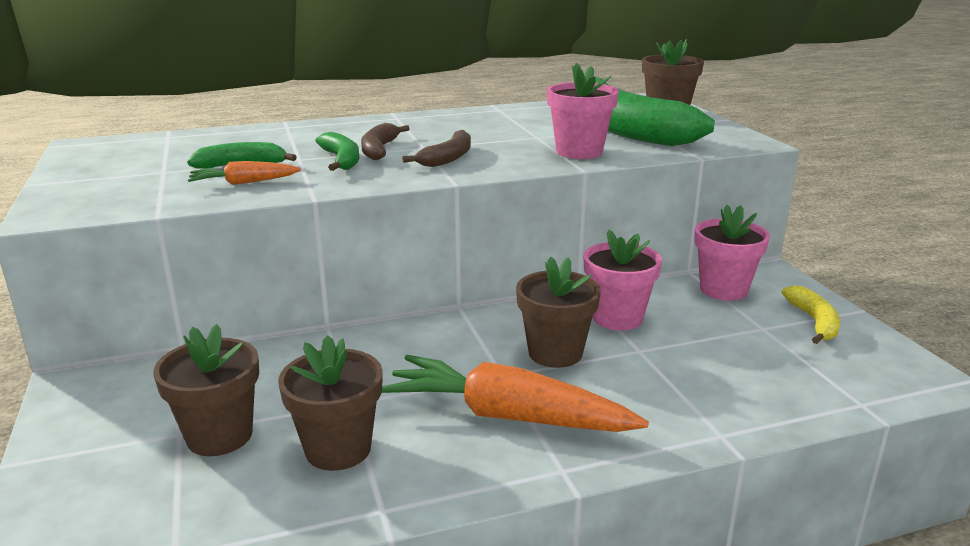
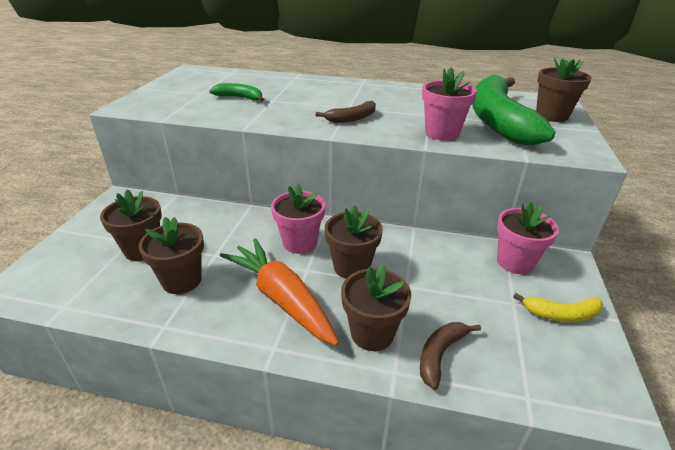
camera: 30 degrees right, 10 degrees up
orange carrot [188,161,301,185] -> none
green banana [315,132,359,171] -> none
brown banana [361,123,410,160] -> brown banana moved to [420,322,481,390]
pink flower pot [584,230,662,331] -> pink flower pot moved to [271,184,325,254]
yellow banana [782,286,840,344] -> yellow banana turned 60 degrees clockwise [513,293,603,322]
none -> brown flower pot [341,264,412,351]

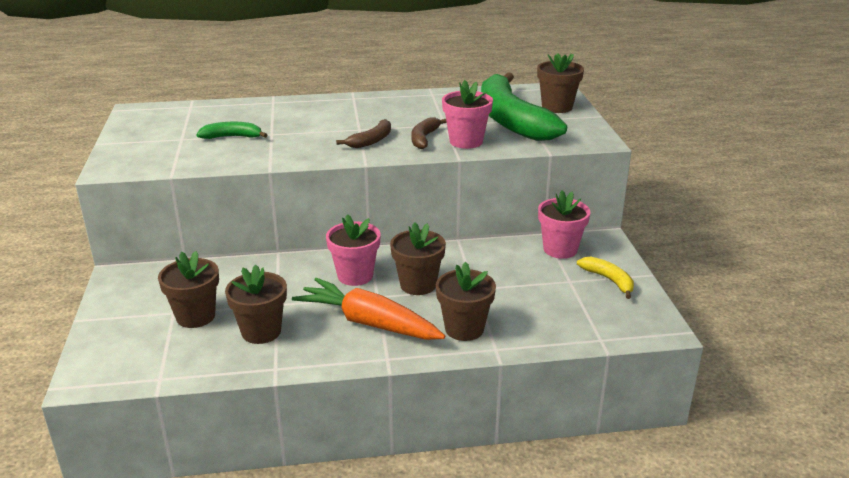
camera: 20 degrees left, 5 degrees down
brown banana [420,322,481,390] -> brown banana moved to [411,117,447,149]
yellow banana [513,293,603,322] -> yellow banana turned 105 degrees counterclockwise [577,256,634,299]

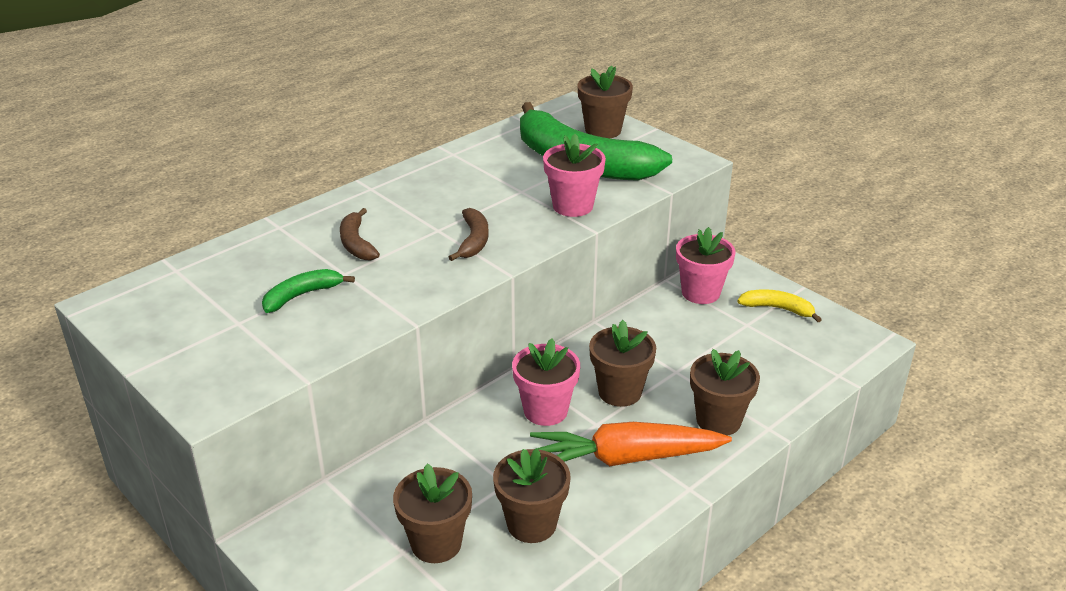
camera: 35 degrees left, 5 degrees up
brown banana [411,117,447,149] -> brown banana moved to [340,208,380,260]

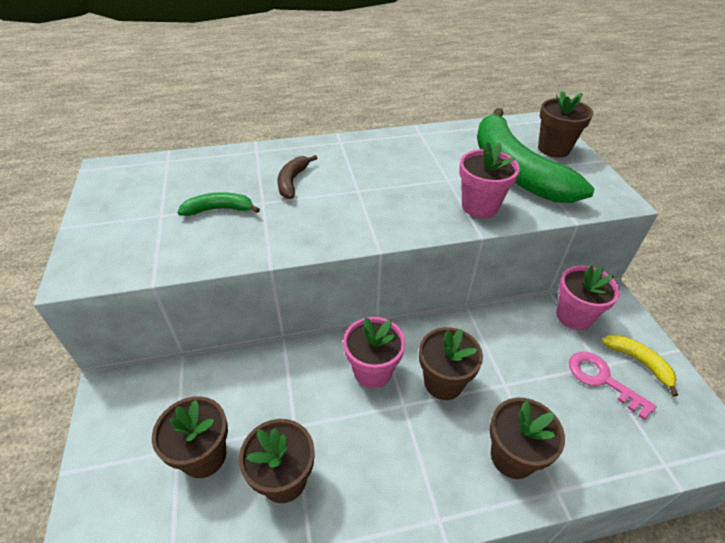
camera: 30 degrees right, 10 degrees up
brown banana [449,208,489,261] -> none
orange carrot [530,422,732,466] -> none
none -> pink key [569,352,657,420]

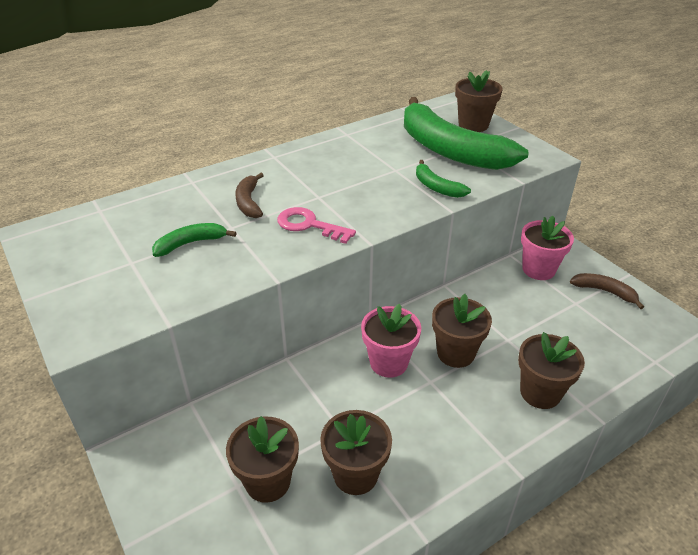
camera: 20 degrees left, 5 degrees down
pink flower pot [459,142,520,218] -> green banana [416,160,471,198]
pink key [569,352,657,420] -> pink key moved to [277,207,356,244]
yellow banana [602,335,678,397] -> brown banana [570,273,644,309]

